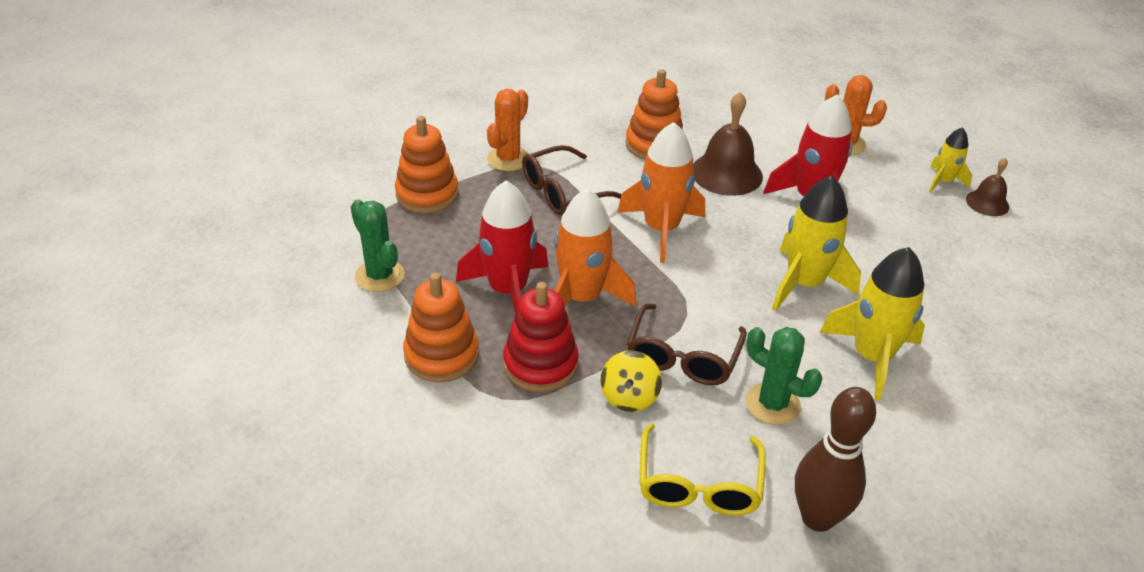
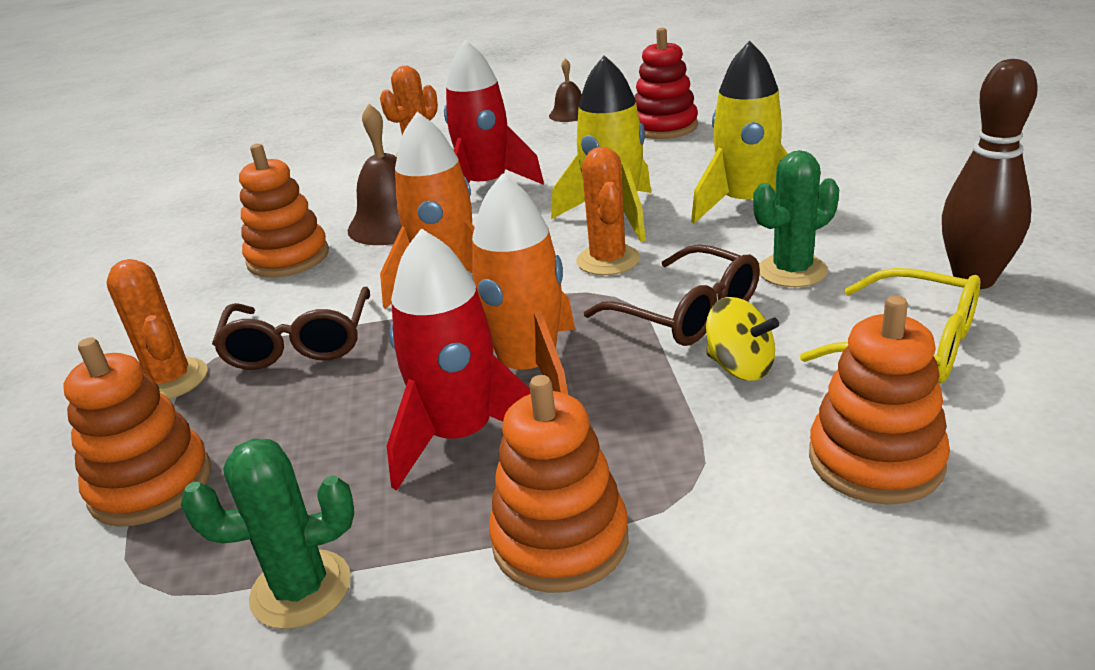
camera: 60 degrees left, 10 degrees down
red stacking toy [503,282,579,392] -> red stacking toy moved to [634,28,698,139]
yellow rocket [929,127,972,193] -> none
none -> orange cactus [576,147,640,275]
none -> orange stacking toy [809,295,950,504]

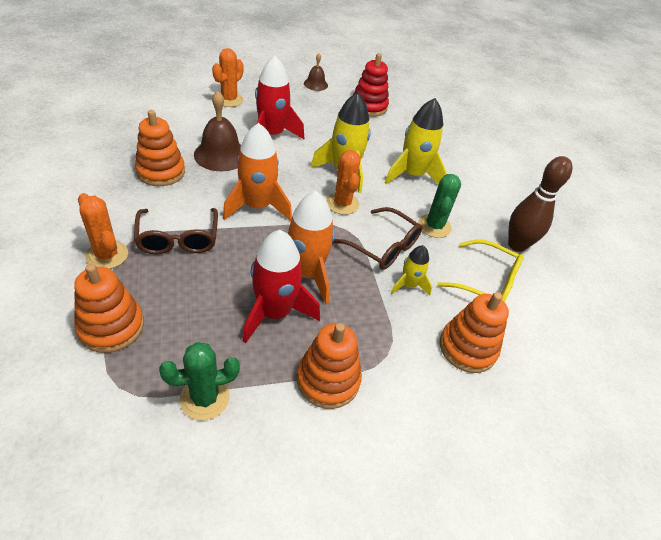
camera: 15 degrees left, 15 degrees up
yellow spinning top [706,297,779,381] -> yellow rocket [391,245,432,296]
green cactus [753,150,839,287] -> green cactus turned 45 degrees counterclockwise [418,174,461,238]

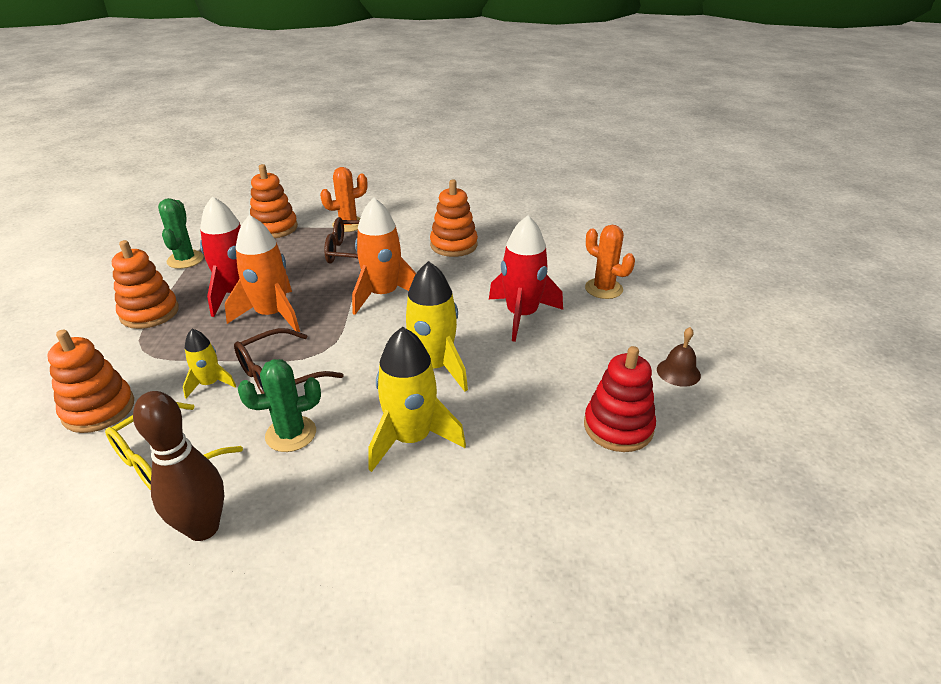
camera: 110 degrees right, 10 degrees down
brown bell [194,91,241,171] -> none
orange cactus [326,150,361,215] -> none
green cactus [418,174,461,238] -> green cactus turned 45 degrees counterclockwise [238,359,321,452]

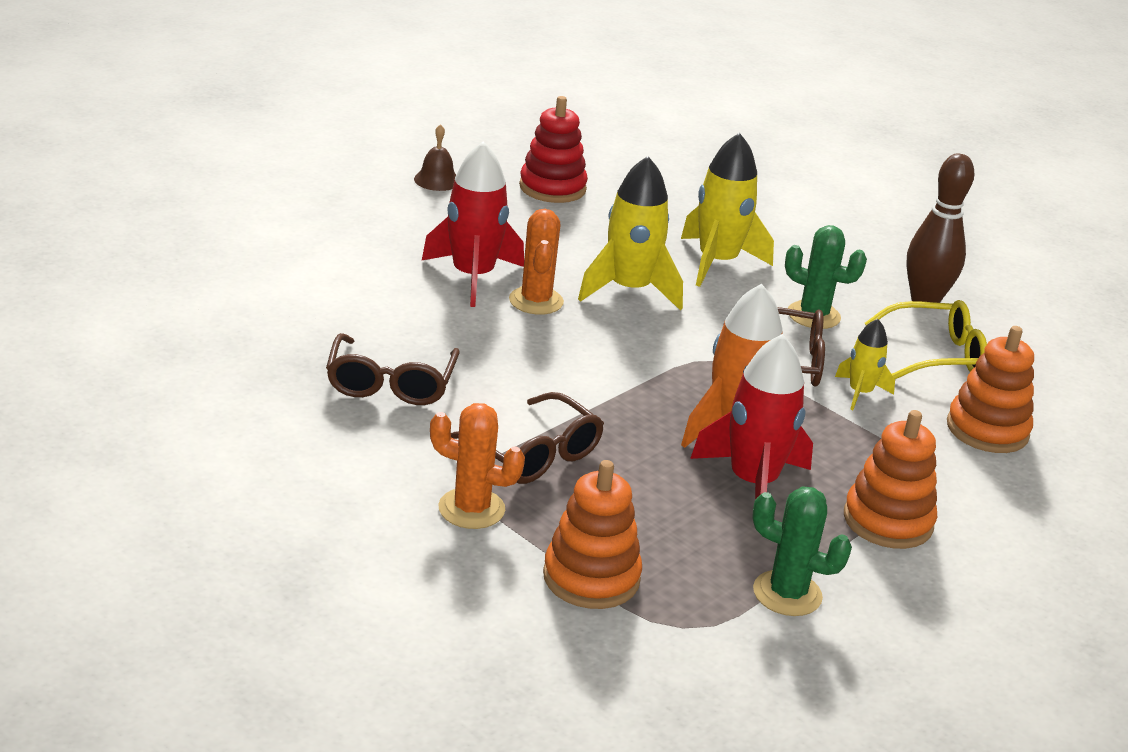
camera: 140 degrees left, 5 degrees down
green cactus [158,198,204,269] -> green cactus turned 75 degrees clockwise [752,486,852,616]
orange rocket [352,198,416,315] -> none
orange stacking toy [430,180,478,257] -> brown glasses [326,333,460,405]
orange cactus [585,225,635,299] -> orange cactus moved to [509,209,564,315]

